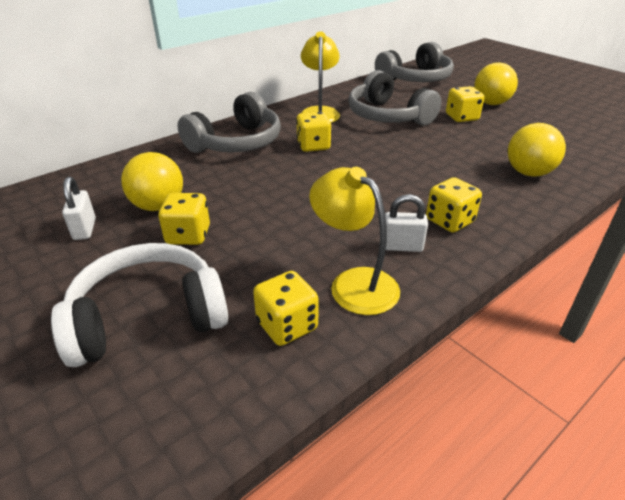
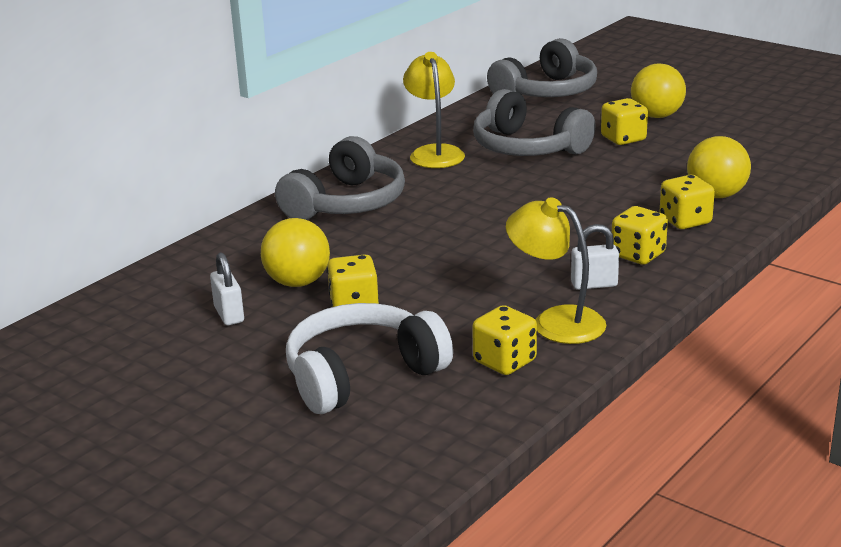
camera: 10 degrees left, 10 degrees down
yellow dice [296,112,331,152] -> yellow dice moved to [659,175,715,229]

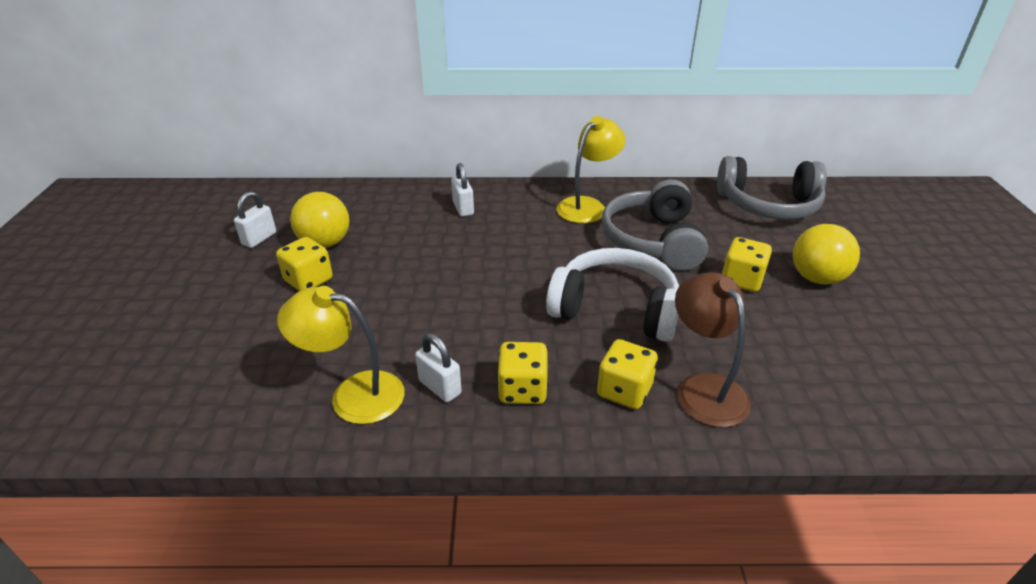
camera: 50 degrees right, 10 degrees up
grey headphones [275,136,405,220] -> white padlock [451,163,474,217]
white headphones [286,303,453,414] -> white headphones moved to [546,248,679,342]
yellow dice [472,305,537,375] -> none
yellow lamp [506,197,606,344] -> yellow lamp turned 75 degrees counterclockwise [277,286,405,424]
yellow ball [687,136,751,198] -> brown lamp [675,272,751,427]

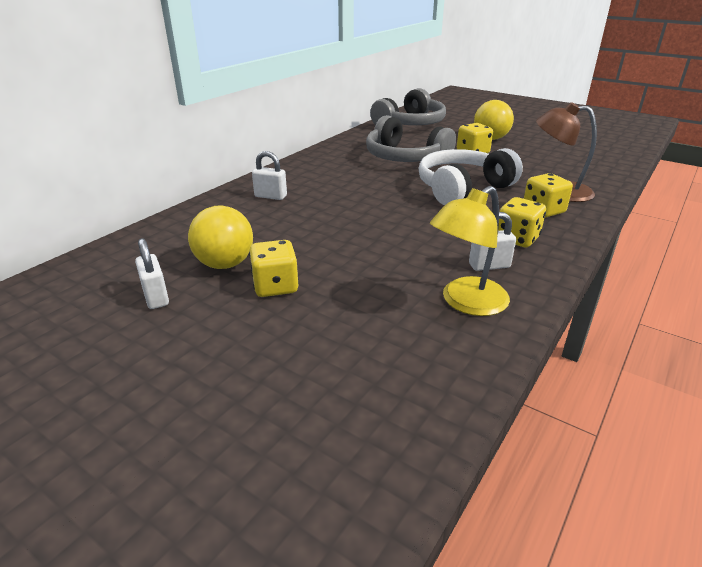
camera: 55 degrees left, 5 degrees down
yellow lamp [557,116,626,223] -> none

